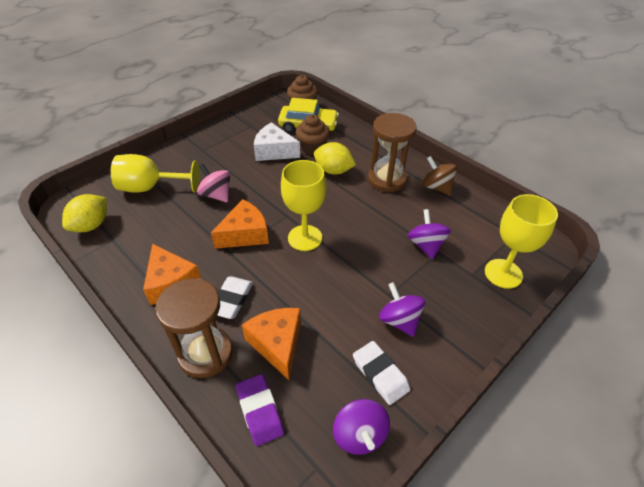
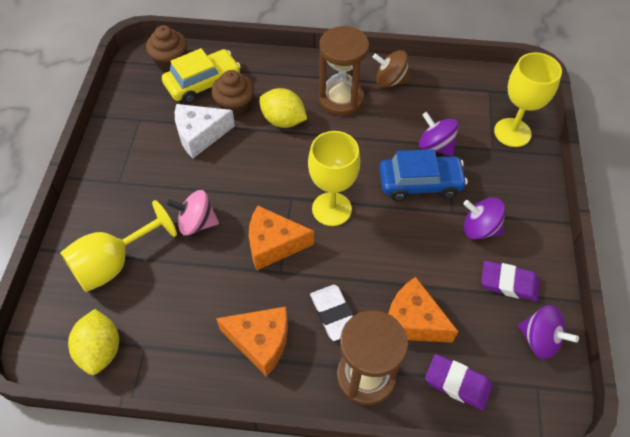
camera: 40 degrees left, 10 degrees up
orange cheese [211,199,269,249] -> orange cheese turned 105 degrees counterclockwise [249,205,314,270]
yellow lemon [314,142,356,175] -> yellow lemon turned 45 degrees clockwise [259,88,307,128]
white eraser [353,341,410,405] -> purple eraser [481,261,540,302]
none -> blue car [379,149,468,201]

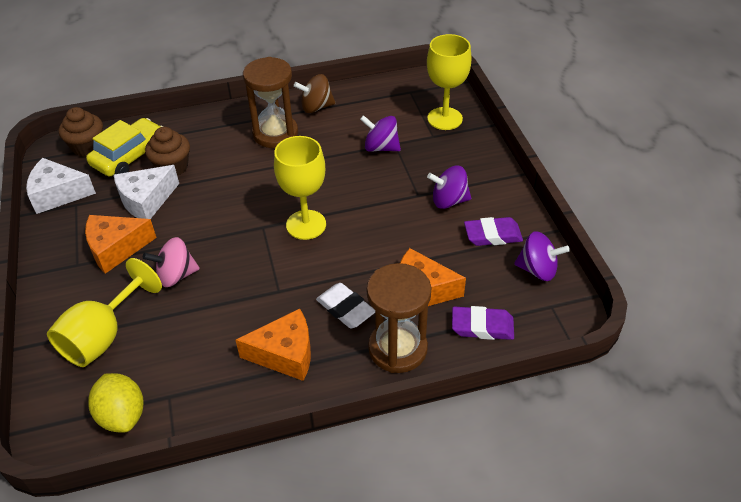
camera: 20 degrees left, 10 degrees down
orange cheese [249,205,314,270] -> orange cheese moved to [85,215,157,274]
yellow lemon [259,88,307,128] -> none
blue car [379,149,468,201] -> none
none -> white cheese [26,158,96,214]

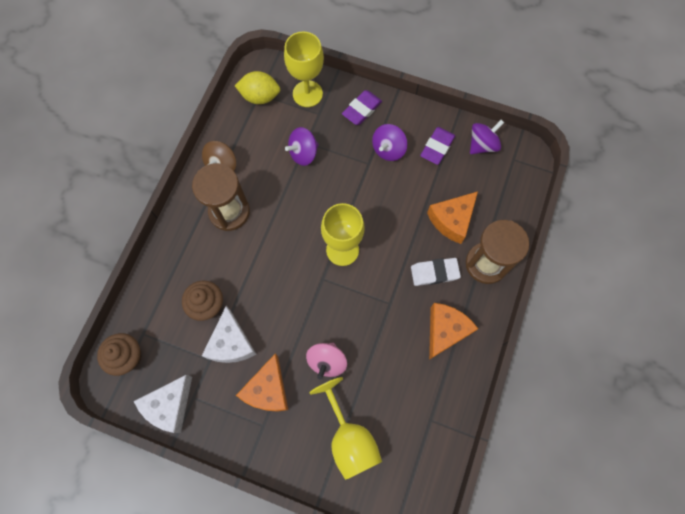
camera: 55 degrees left, 25 degrees up
yellow car [86,118,163,177] -> none
yellow lemon [88,373,144,433] -> yellow lemon moved to [235,71,280,104]
purple eraser [452,306,514,340] -> purple eraser moved to [342,90,382,125]

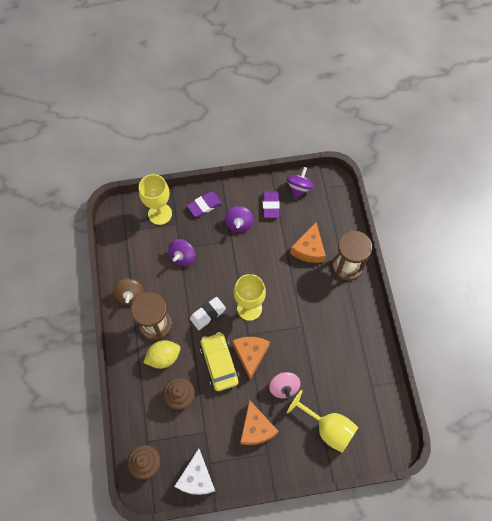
camera: 30 degrees left, 5 degrees down
white cheese [202,306,256,363] -> none
yellow lemon [235,71,280,104] -> yellow lemon moved to [143,340,180,369]
purple eraser [342,90,382,125] -> purple eraser turned 45 degrees clockwise [187,192,222,217]
white eraser [411,258,461,286] -> white eraser moved to [190,297,226,330]
orange cheese [429,303,478,360] -> orange cheese moved to [232,337,270,380]
none -> yellow car [200,332,239,391]

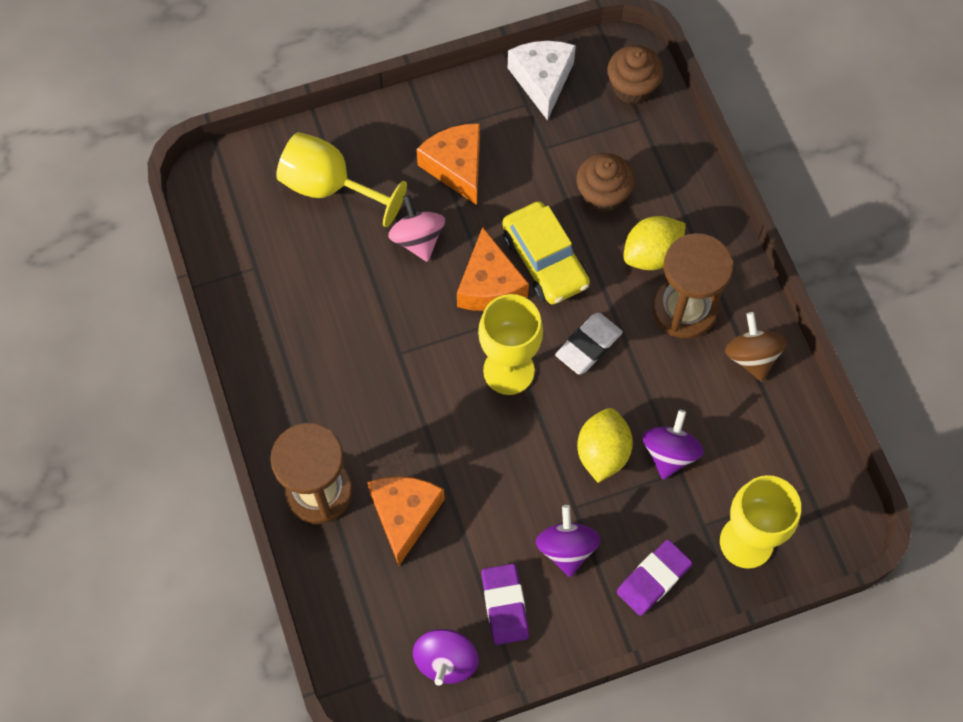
camera: 170 degrees right, 0 degrees up
none -> yellow lemon [577,408,633,483]

